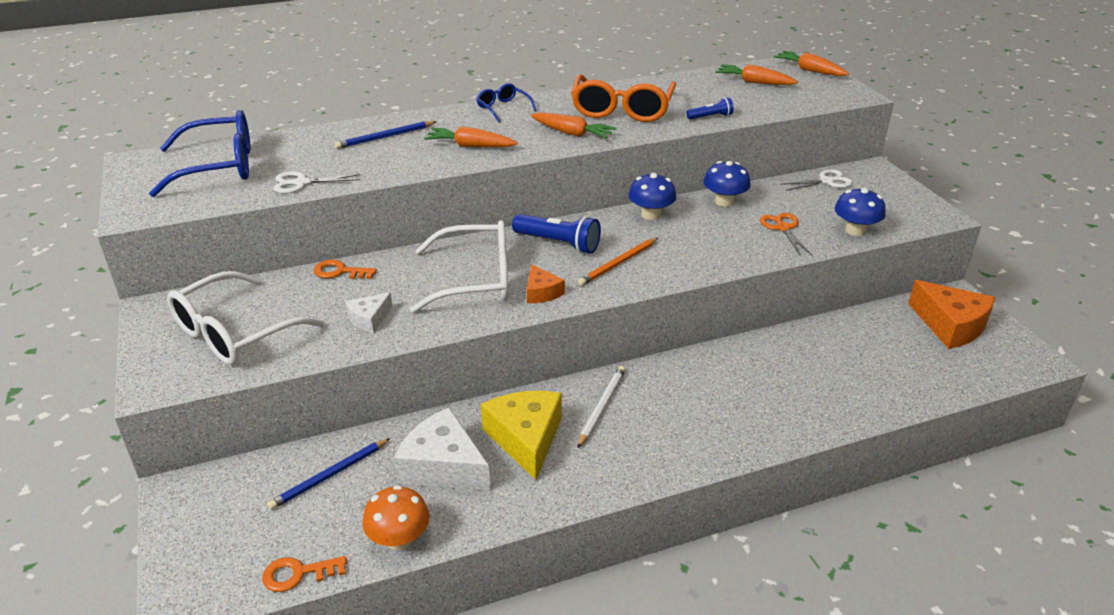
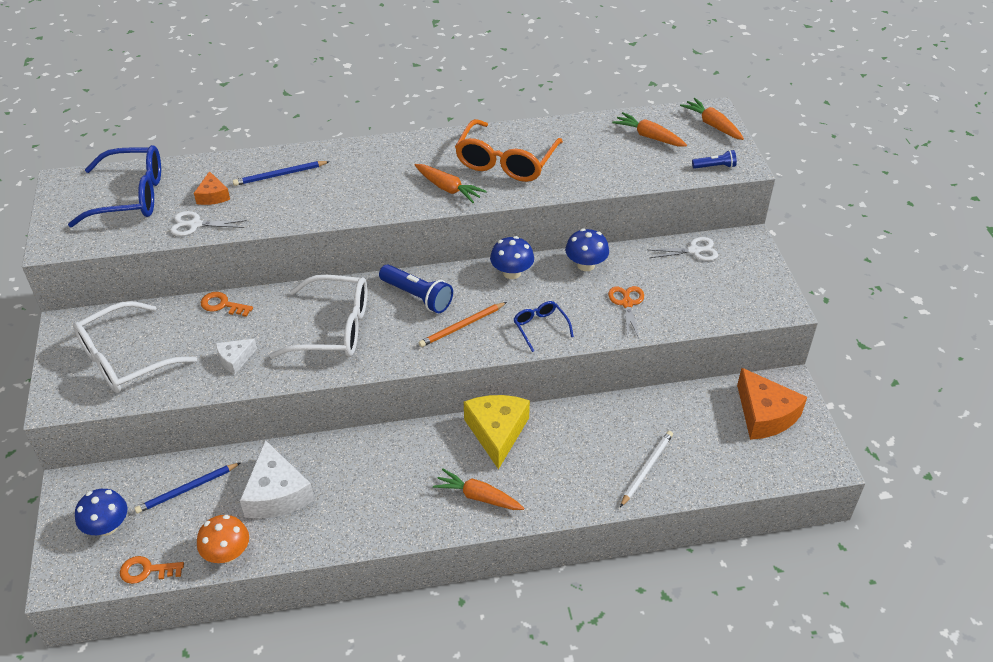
camera: 10 degrees right, 10 degrees up
white cheese [394,407,491,491] -> white cheese turned 150 degrees counterclockwise [240,440,314,519]
orange carrot [424,127,518,147] -> orange carrot moved to [433,469,524,510]
blue glasses [476,83,537,122] -> blue glasses moved to [513,301,574,352]
yellow cheese [481,391,562,480] -> yellow cheese moved to [464,395,530,469]
orange cheese [527,264,565,303] -> orange cheese moved to [194,171,230,205]
white pencil [578,366,626,448] -> white pencil moved to [620,431,673,507]
blue flashlight [687,97,734,120] -> blue flashlight moved to [692,150,737,169]
blue mushroom [835,188,885,236] -> blue mushroom moved to [75,489,127,536]

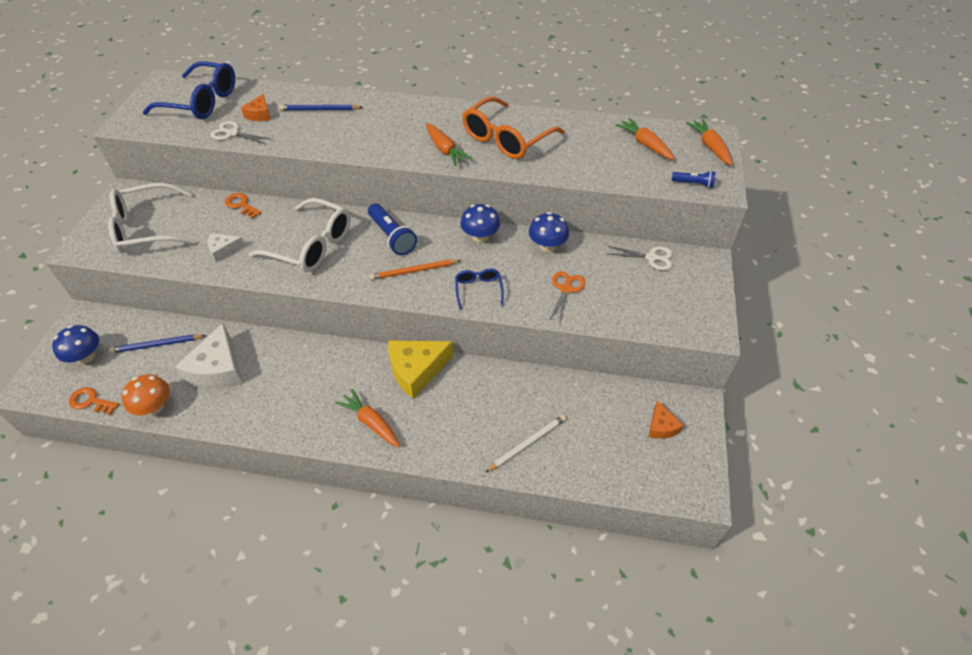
camera: 20 degrees right, 5 degrees up
yellow cheese [464,395,530,469] -> yellow cheese turned 135 degrees counterclockwise [388,340,453,399]
orange cheese [737,368,807,440] -> orange cheese [649,401,684,439], size x0.53

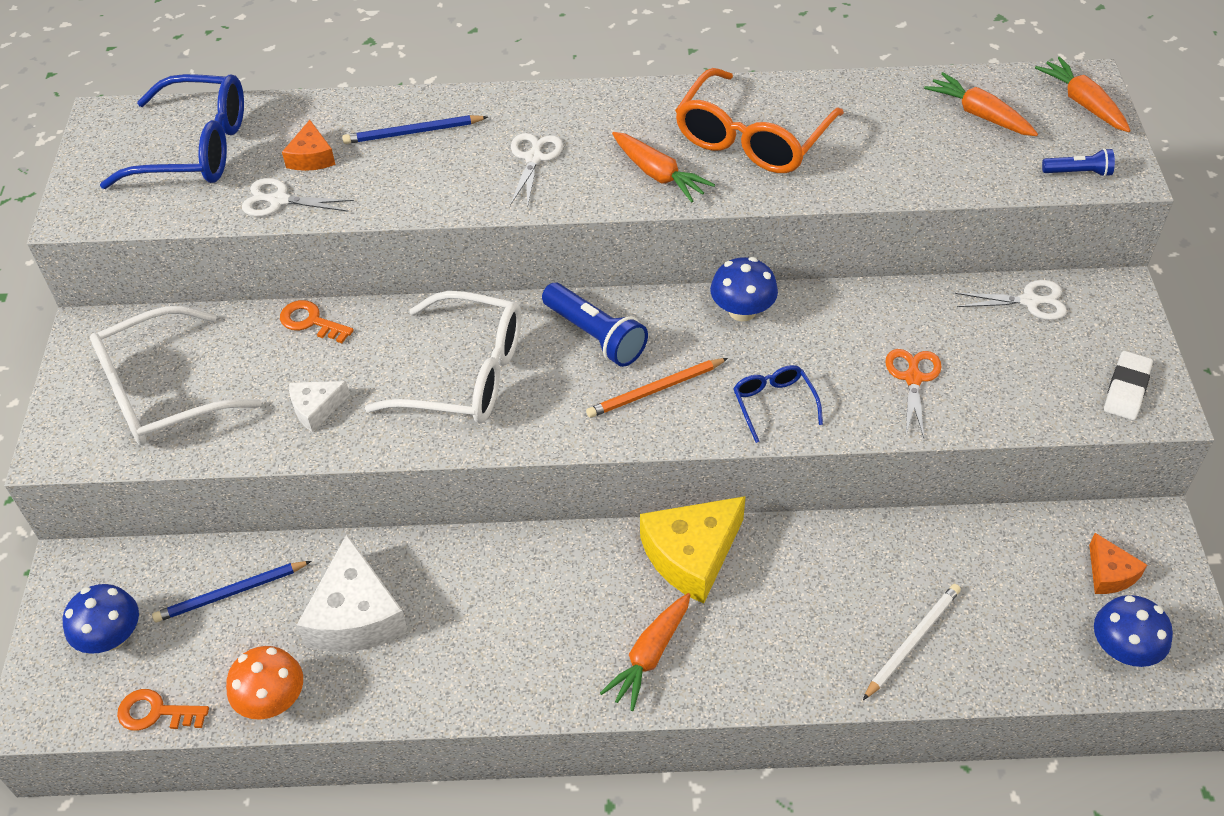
camera: 10 degrees left, 0 degrees up
orange carrot [335,389,400,447] -> orange carrot turned 90 degrees counterclockwise [600,593,691,711]
blue mushroom [529,212,569,252] -> blue mushroom moved to [1094,595,1173,667]
none -> white scissors [510,133,563,208]
none -> white eraser [1104,351,1153,420]

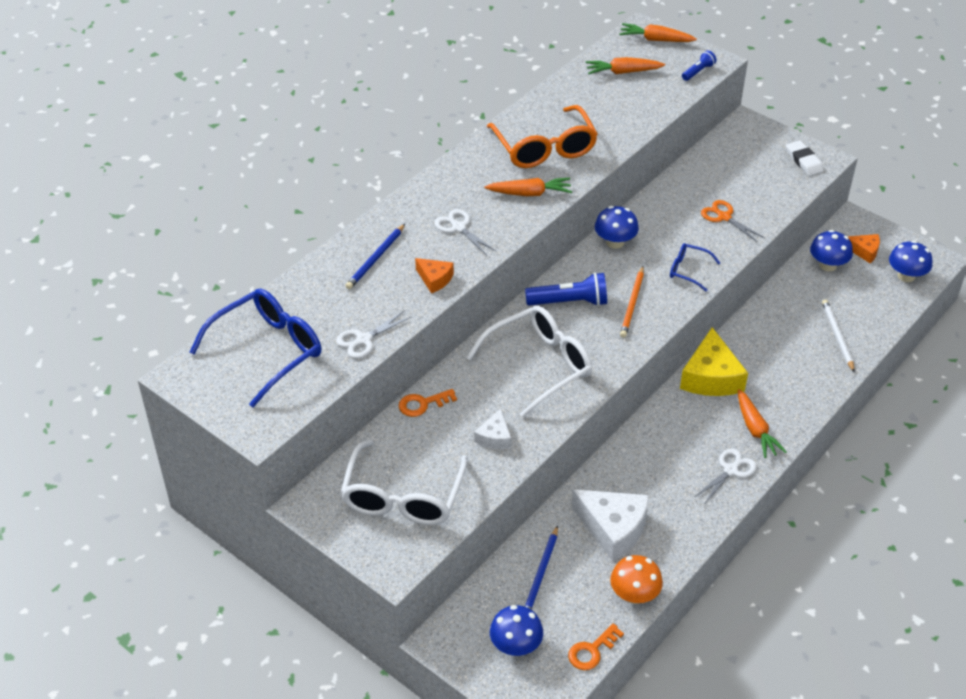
camera: 50 degrees left, 5 degrees down
orange cheese [282,120,335,171] -> orange cheese moved to [415,258,454,294]
white scissors [955,280,1067,320] -> white scissors moved to [694,448,757,503]
none -> blue mushroom [810,230,853,271]

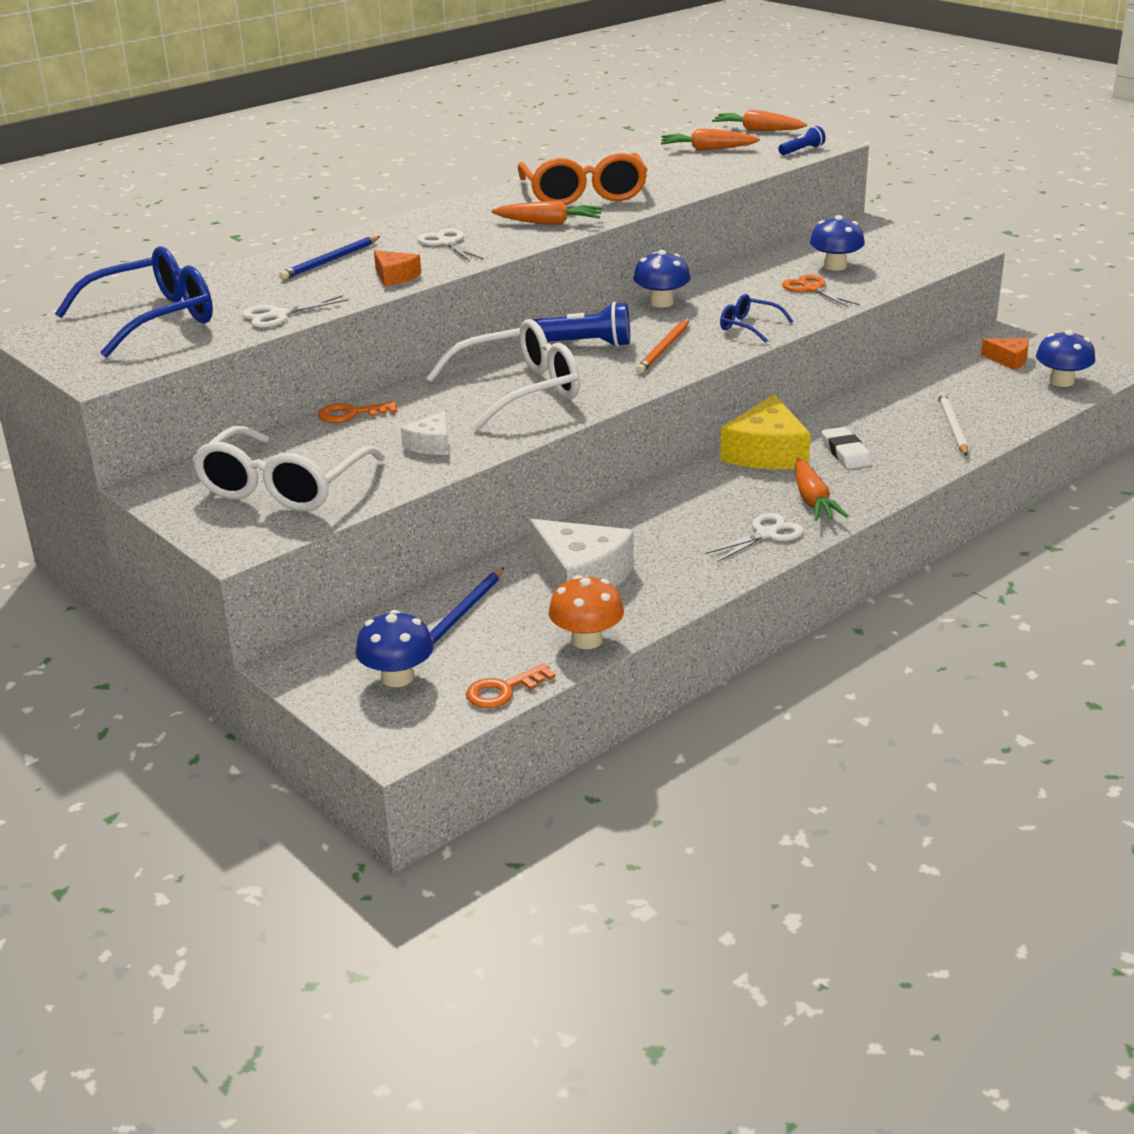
camera: 10 degrees right, 15 degrees down
white eraser [786,141,824,176] -> white eraser moved to [822,427,872,469]
blue mushroom [810,230,853,271] -> blue mushroom moved to [810,215,865,271]

